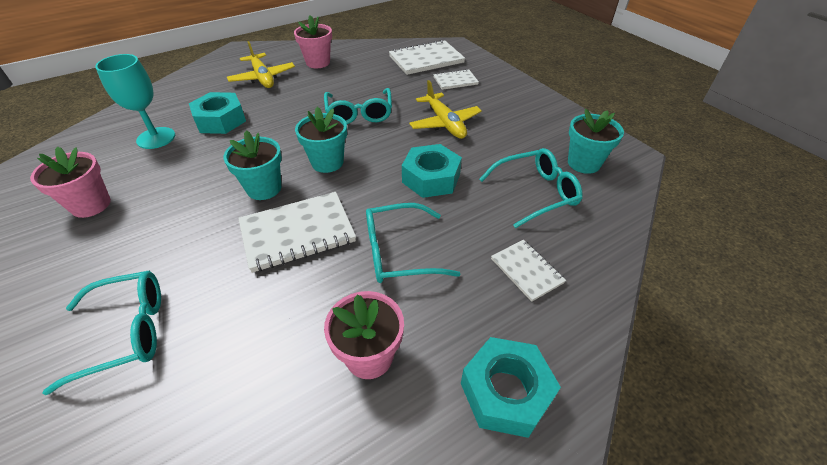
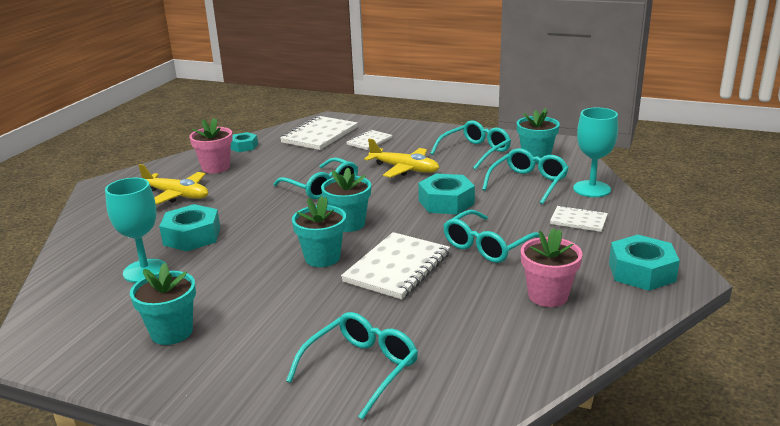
camera: 35 degrees left, 20 degrees down
pink flower pot [30,146,111,218] -> turquoise flower pot [130,263,196,345]
none -> turquoise nut [231,132,258,152]
none -> turquoise glasses [430,120,511,170]
none -> turquoise goblet [573,108,618,197]

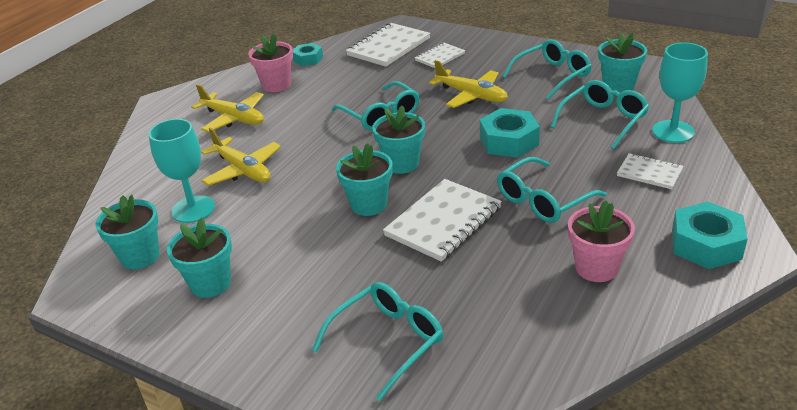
camera: 10 degrees right, 10 degrees up
turquoise nut [159,204,220,251] -> yellow plane [201,127,281,186]
none -> turquoise flower pot [95,195,159,270]

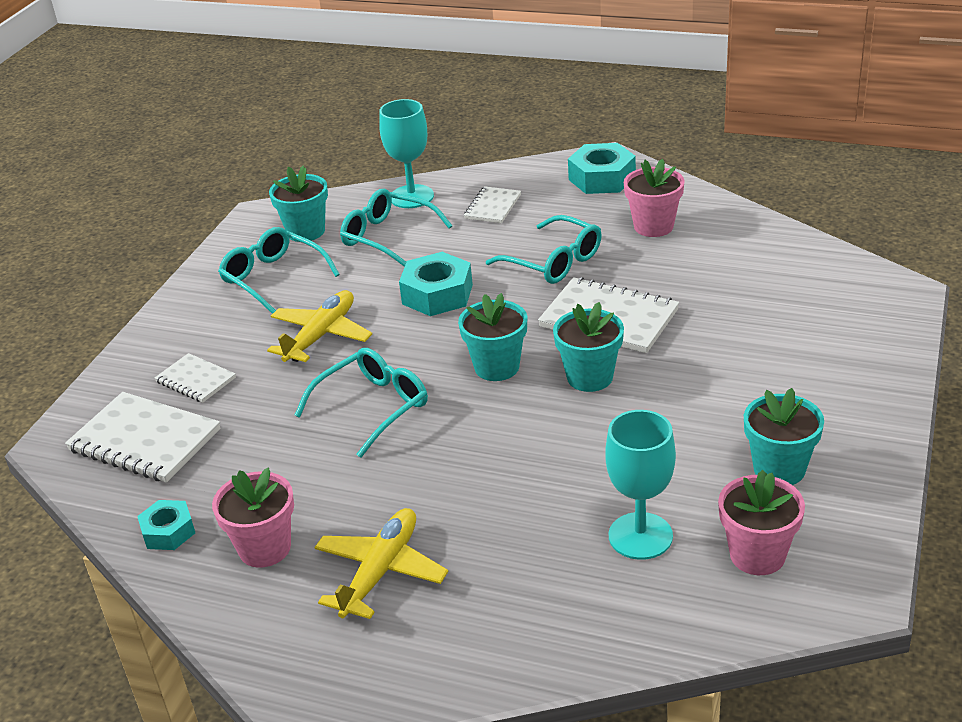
camera: 100 degrees left, 0 degrees up
turquoise flower pot [95,195,159,270] -> pink flower pot [718,470,805,575]
yellow plane [201,127,281,186] -> none
turquoise glasses [312,282,443,401] -> none

